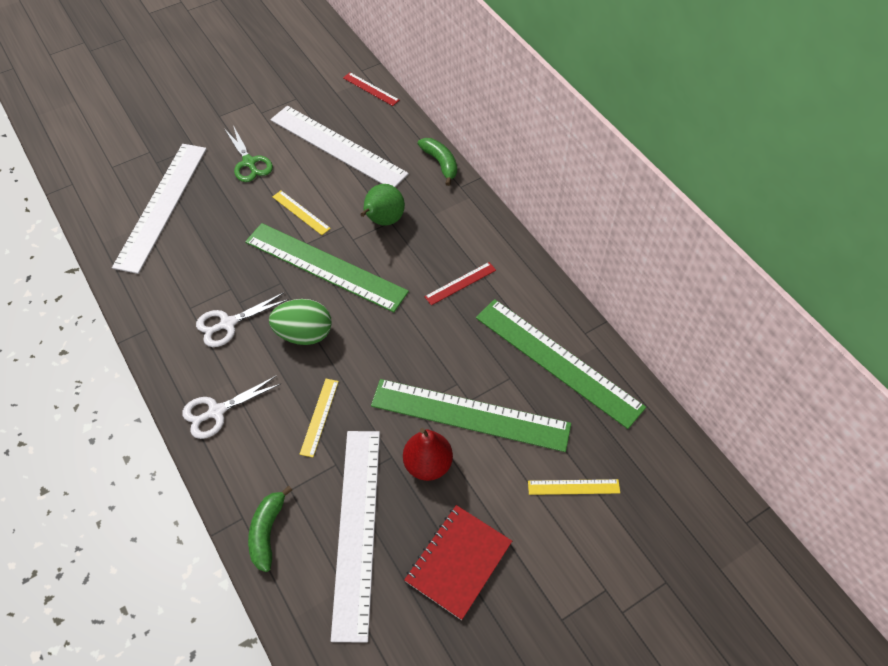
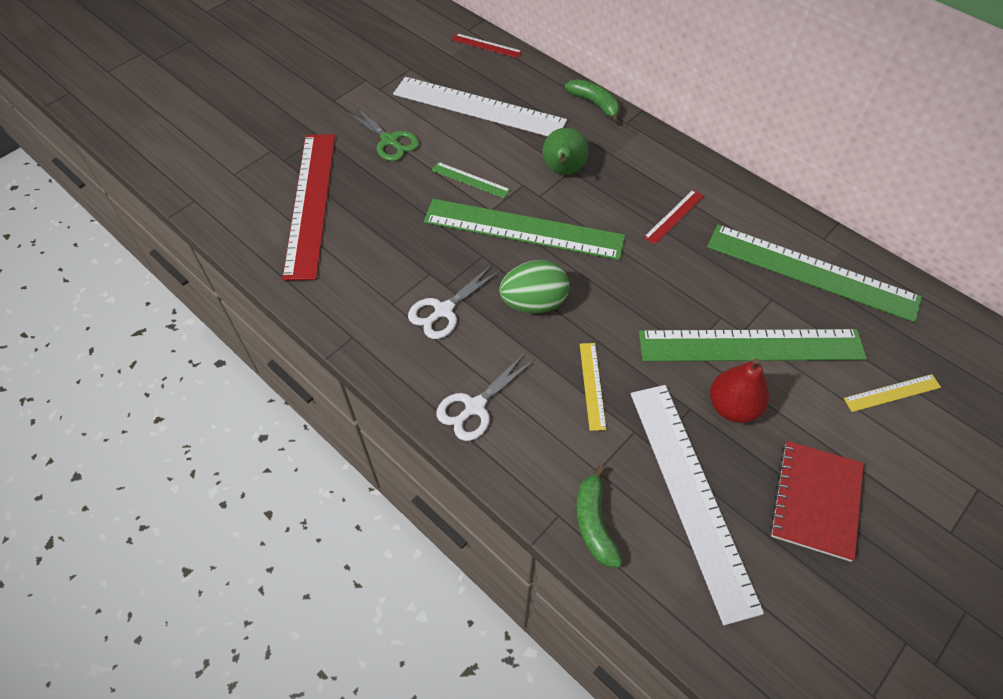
camera: 15 degrees left, 0 degrees up
white ruler [112,144,207,274] -> red ruler [282,134,335,281]
yellow ruler [272,191,331,235] -> green ruler [432,162,511,198]

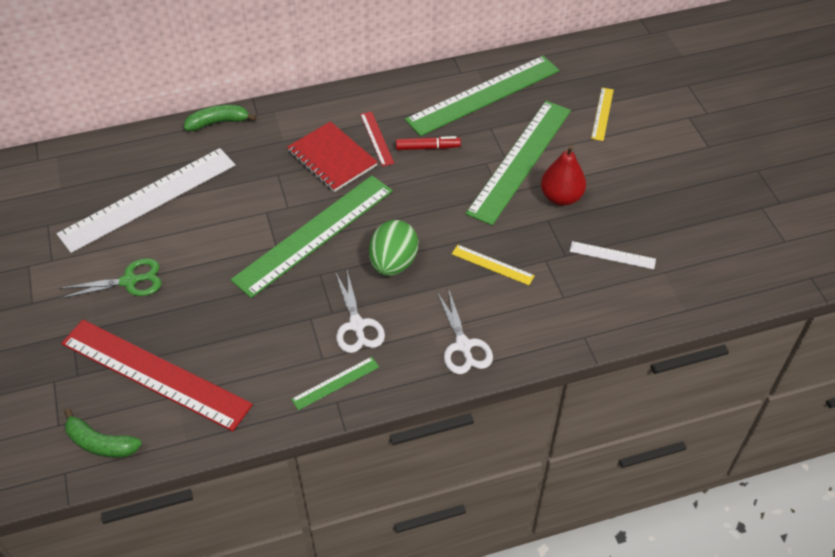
camera: 60 degrees left, 5 degrees down
green ruler [432,162,511,198] -> green ruler moved to [291,357,379,410]
red ruler [452,33,522,58] -> none
green pear [542,128,588,175] -> none
green banana [576,465,622,567] -> green banana moved to [64,408,142,458]
white ruler [631,385,764,625] -> white ruler [570,241,656,269], size x0.44
red notebook [770,441,864,562] -> red notebook moved to [287,121,378,192]
none -> red marker [396,136,461,150]

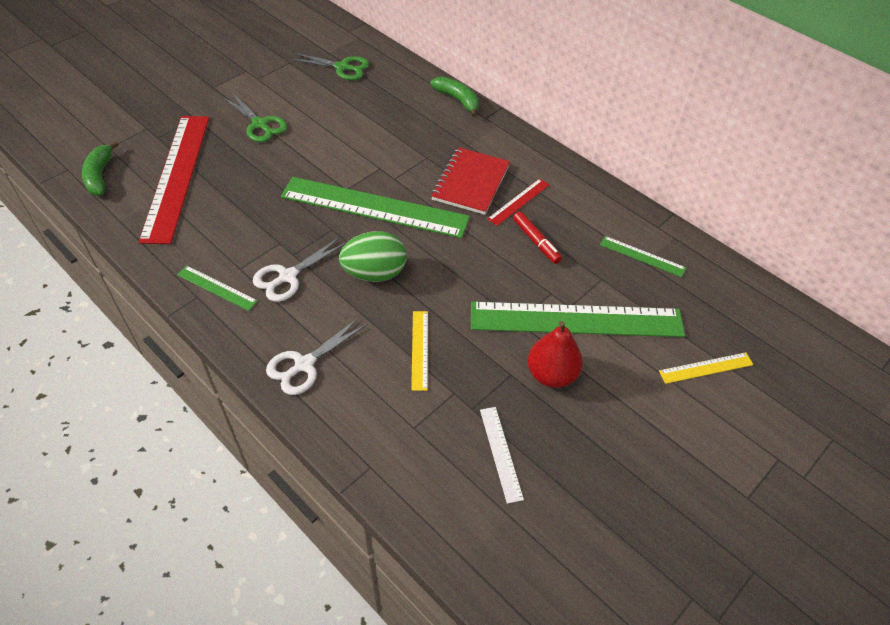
camera: 60 degrees right, 0 degrees up
white ruler [57,148,235,253] -> none
green ruler [405,56,560,136] -> green ruler [600,236,686,277], size x0.44
none -> green scissors [289,53,369,80]

